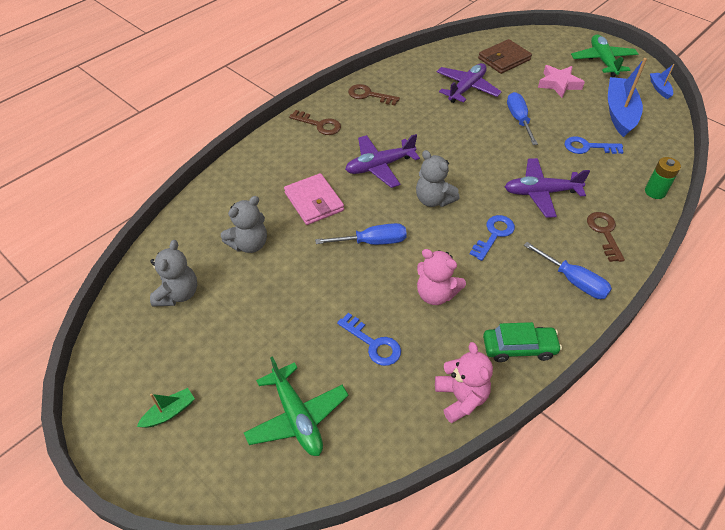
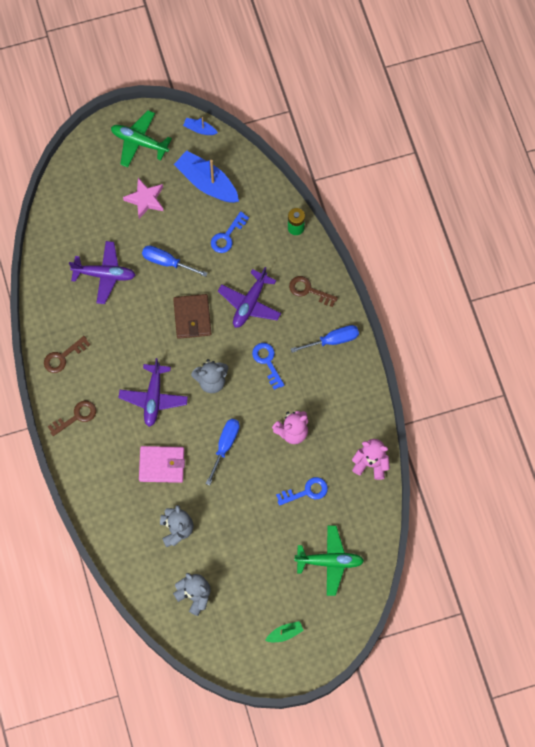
camera: 60 degrees left, 20 degrees up
green boat [137,388,195,428] -> green boat turned 75 degrees clockwise [265,621,304,642]
purple plane [437,63,502,103] -> purple plane turned 120 degrees clockwise [69,241,135,304]
brown wallet [478,39,532,74] -> brown wallet moved to [173,294,211,339]
green car [483,322,562,362] -> none

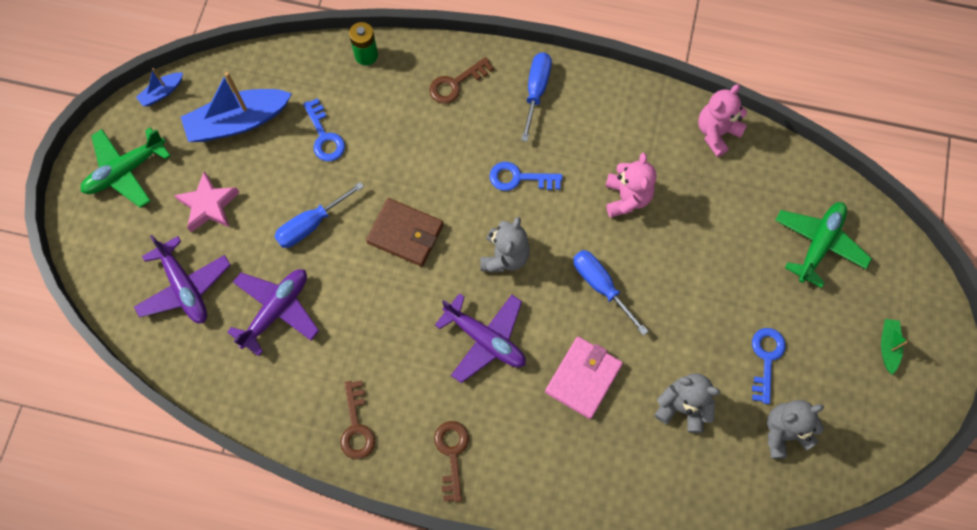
camera: 60 degrees left, 0 degrees up
purple plane [218,267,281,328] -> purple plane moved to [134,235,231,323]
blue key [276,477,328,506] -> blue key moved to [752,328,786,404]

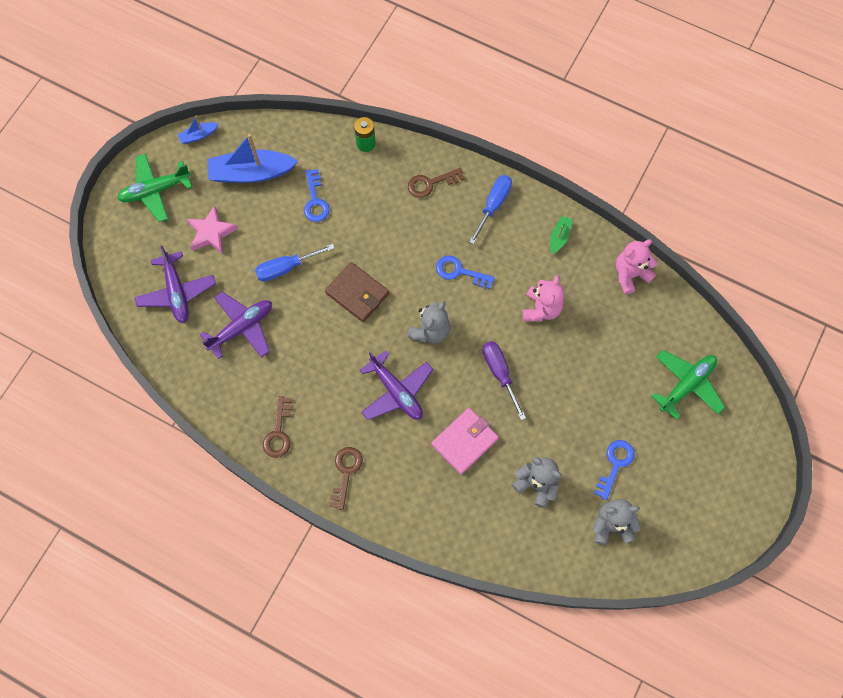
camera: 15 degrees right, 0 degrees up
blue screwdriver [573,250,649,336] -> purple screwdriver [483,341,526,420]
green boat [881,319,908,374] -> green boat moved to [550,216,572,254]

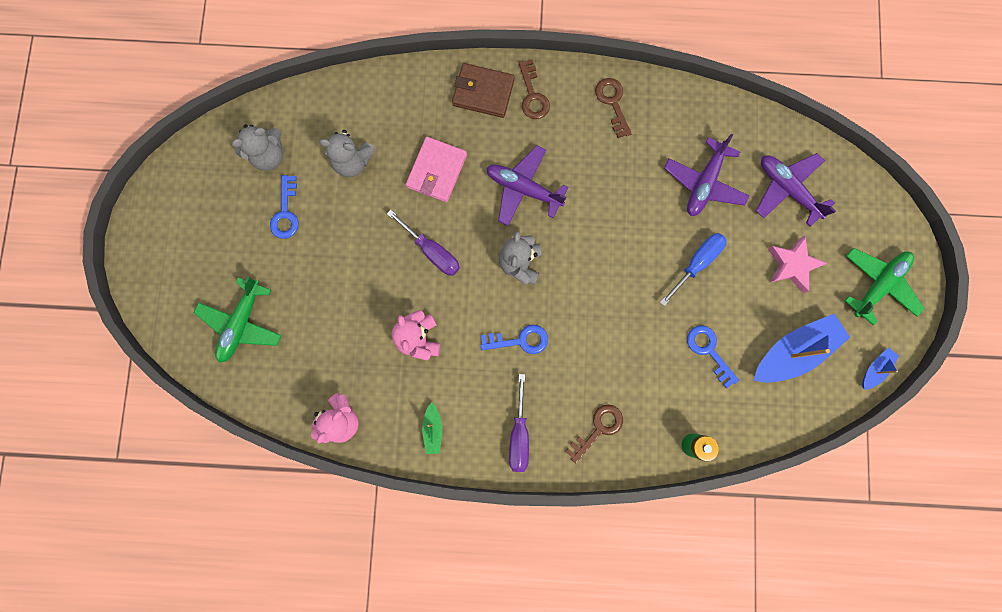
camera: 155 degrees right, 10 degrees up
brown wallet [325,262,389,322] -> brown wallet moved to [452,63,515,118]
blue screwdriver [469,175,512,244] -> purple screwdriver [509,374,529,472]

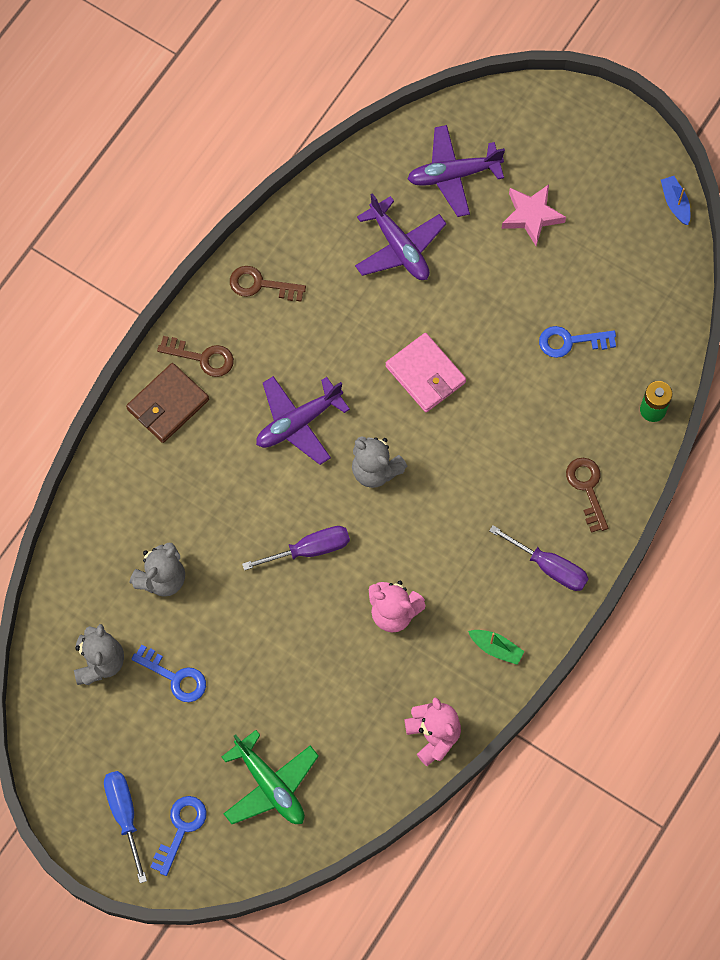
camera: 60 degrees left, 10 degrees down
pink wallet [406,137,467,202] -> pink wallet moved to [385,333,466,412]
blue key [481,325,548,354] -> blue key moved to [151,796,207,876]
blue screwdriver [660,233,727,306] -> blue screwdriver moved to [104,771,147,883]
blue boat [754,314,850,383] -> none
green plane [845,248,925,325] -> none

